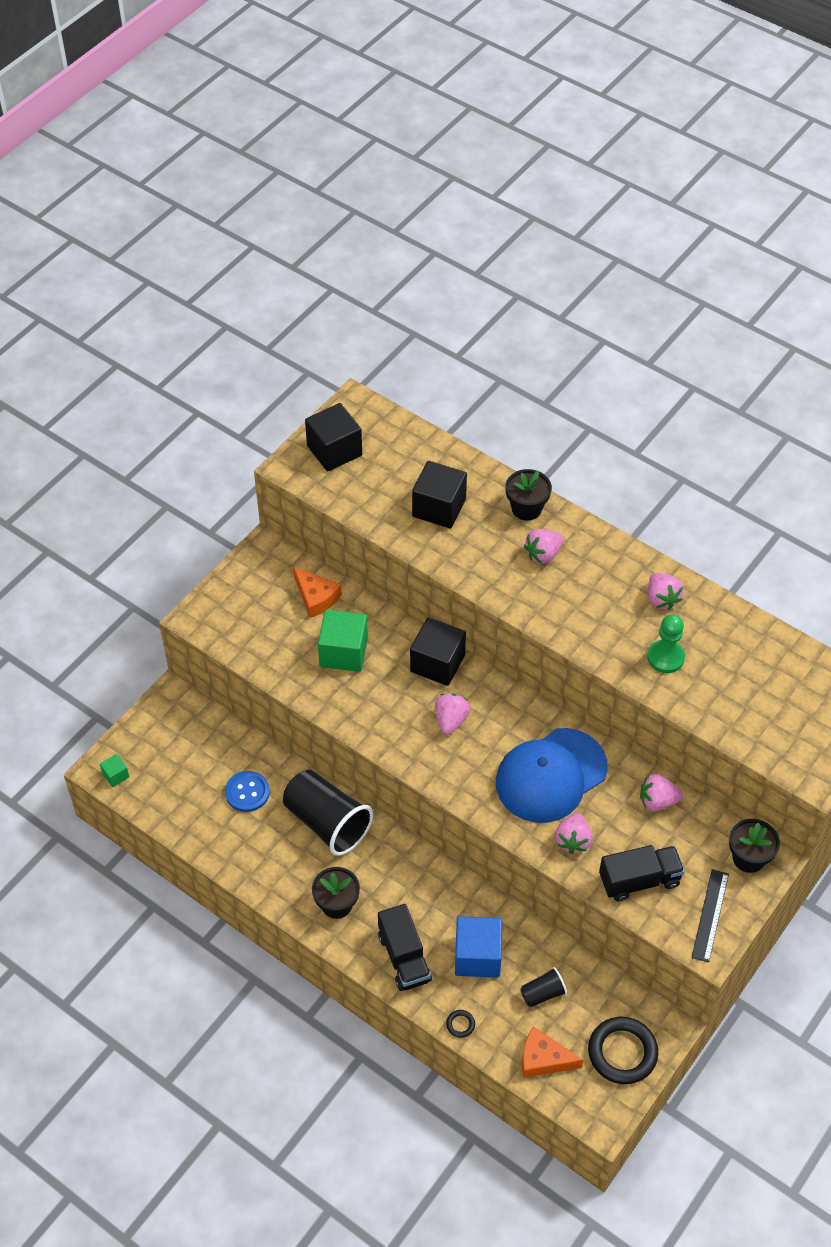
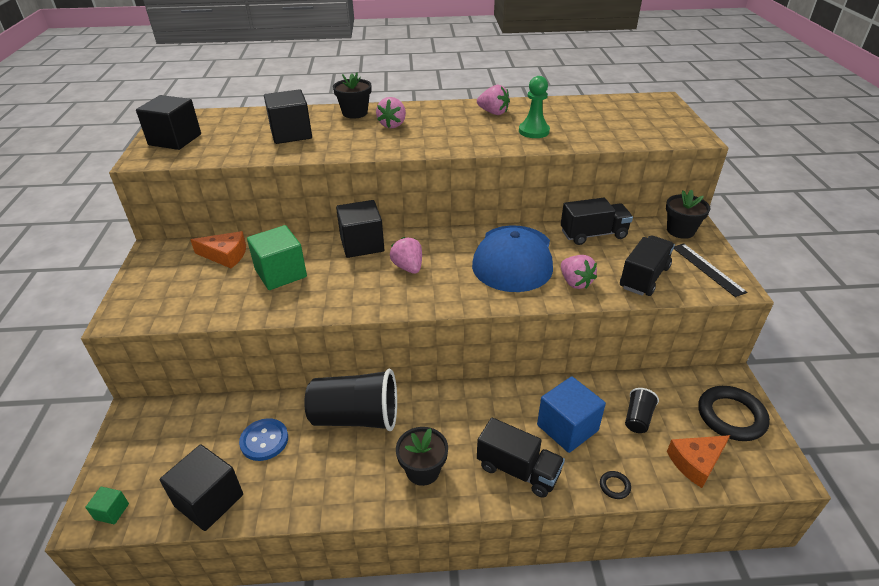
camera: 40 degrees left, 15 degrees down
pink strawberry [640,774,683,811] -> black truck [561,198,633,245]
none -> black cube [160,444,243,531]

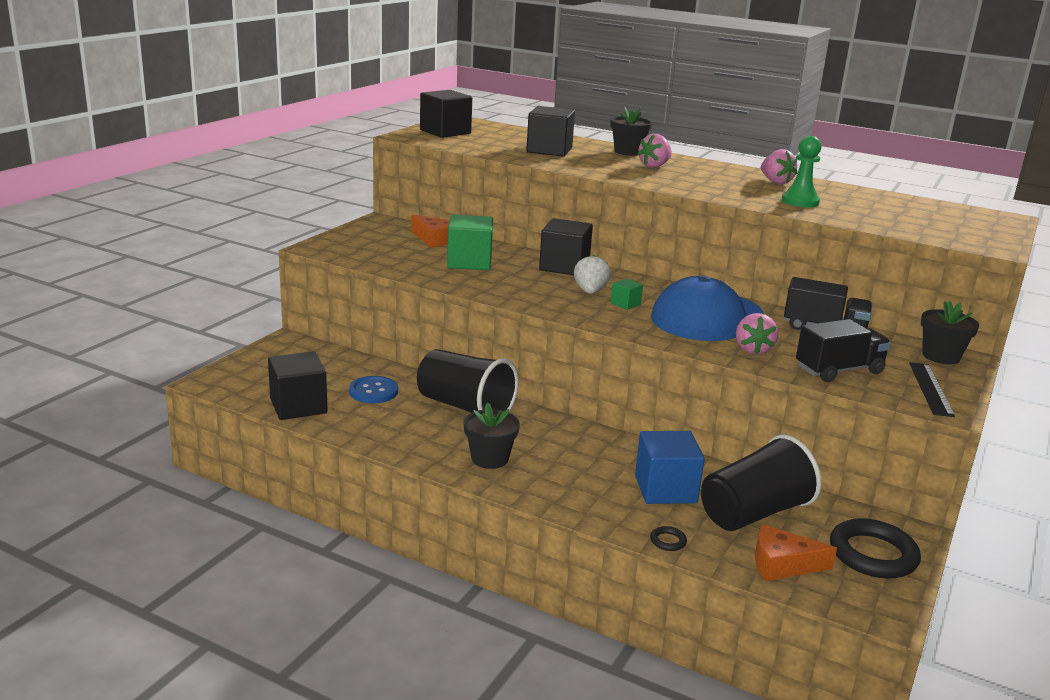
camera: 30 degrees right, 15 degrees down
green cube [85,487,129,524] -> green cube moved to [611,278,643,310]
pink strawberry [390,237,422,274] -> white strawberry [574,255,611,294]
black truck [477,418,565,498] -> none
black cup [625,388,659,433] -> black cup [701,434,822,531], size x2.11

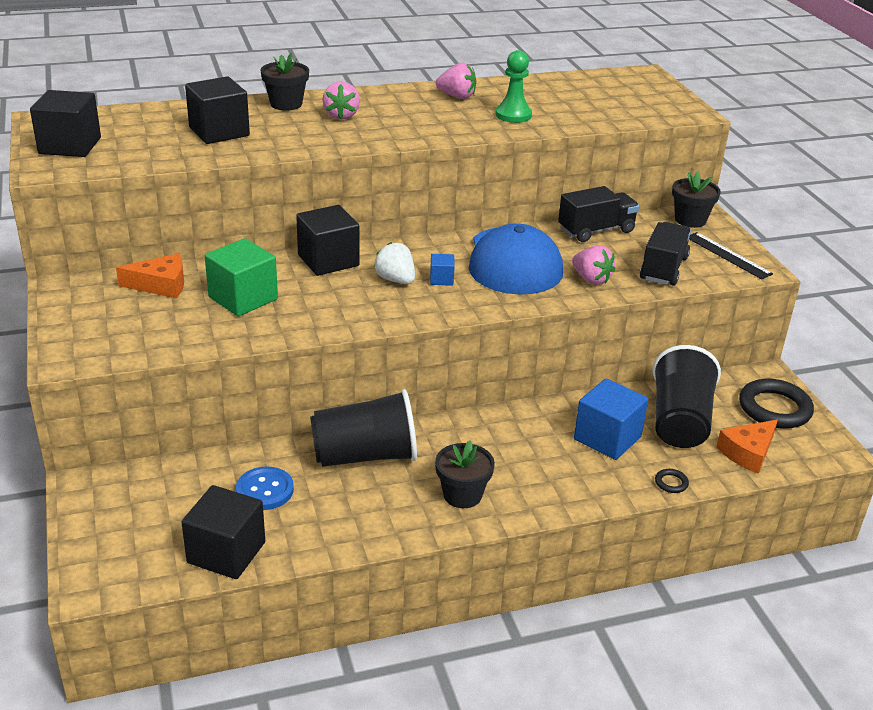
camera: 45 degrees left, 10 degrees up
green cube [611,278,643,310] -> blue cube [430,254,455,286]

